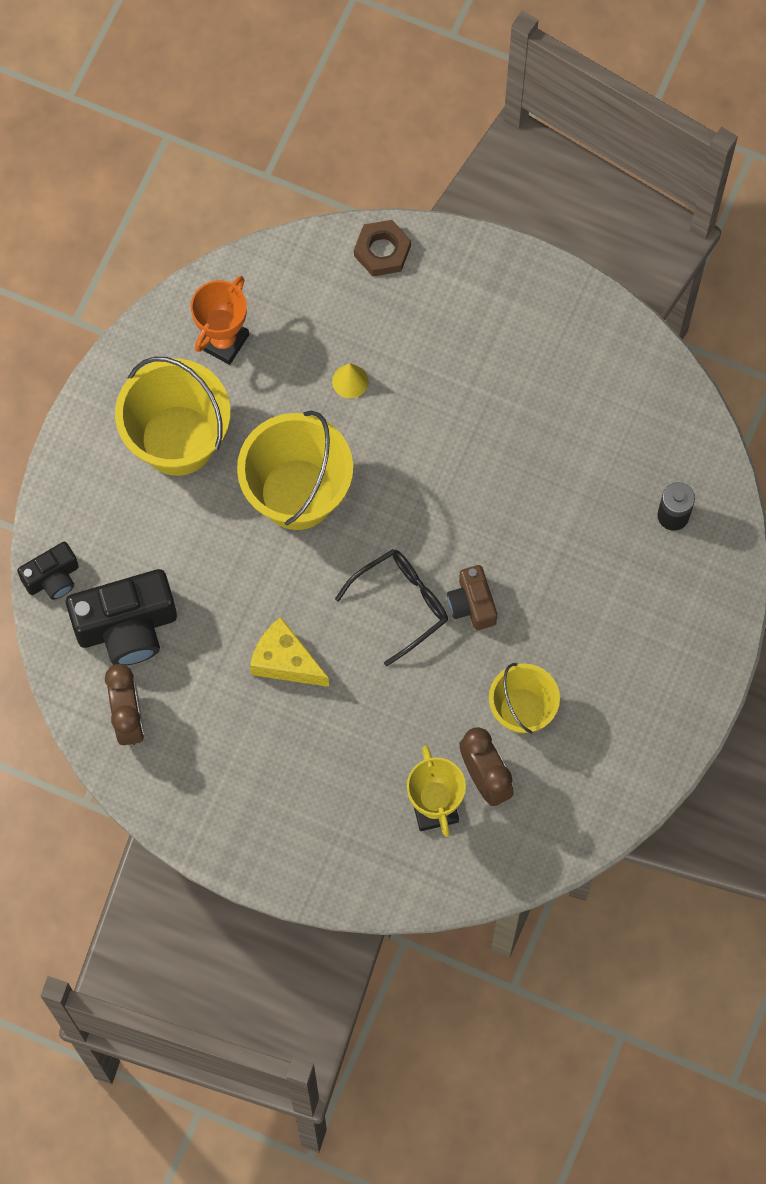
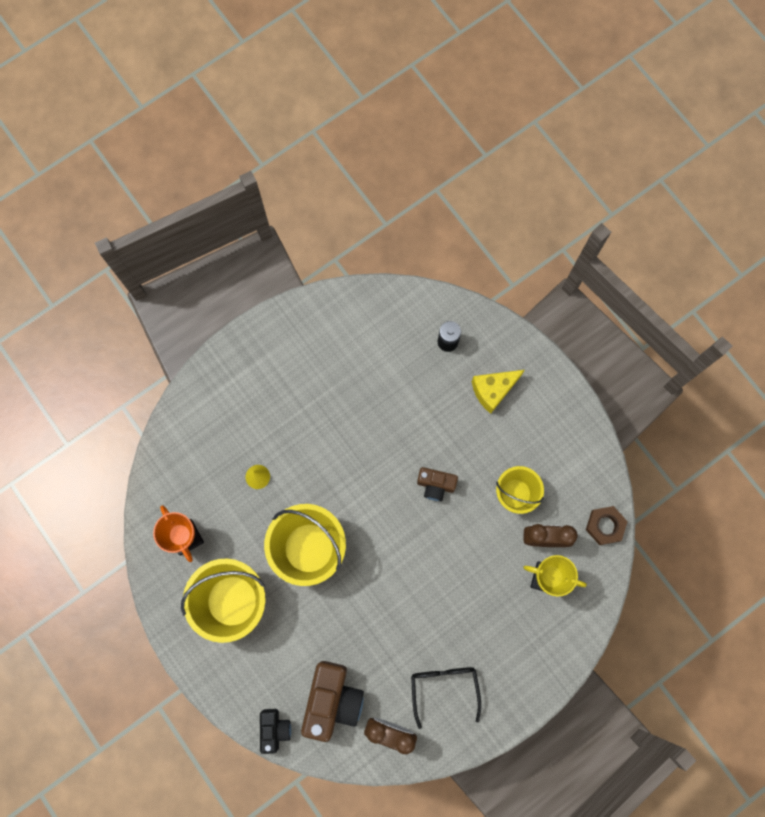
camera: 60 degrees left, 5 degrees up
black camera [66,569,177,666] -> brown camera [301,661,364,742]
yellow cheese [250,617,329,687] -> yellow cheese moved to [472,370,525,414]
black glasses [335,549,448,666] -> black glasses moved to [411,667,481,729]
brown nut [354,220,411,276] -> brown nut moved to [586,506,628,545]

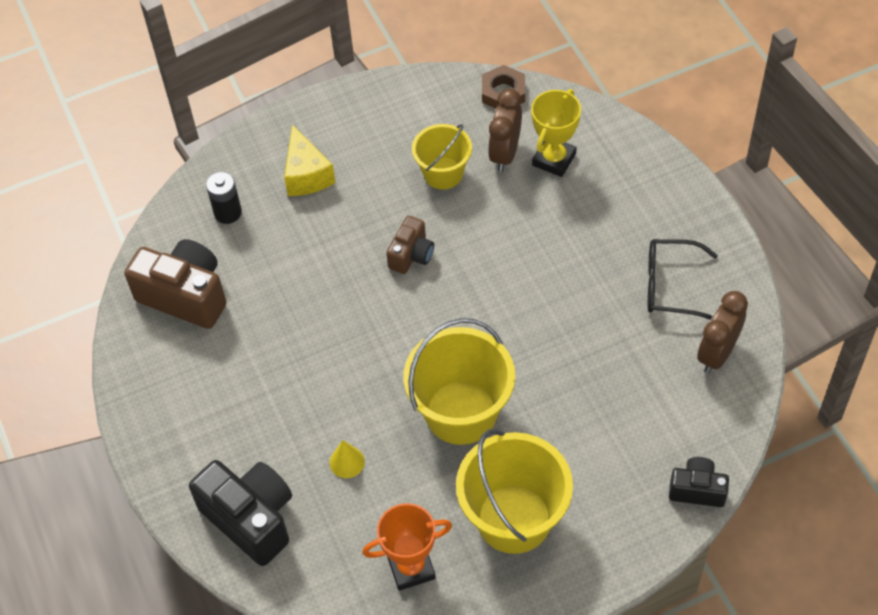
camera: 75 degrees left, 20 degrees down
brown camera [301,661,364,742] -> brown camera moved to [124,239,226,329]
none -> black camera [189,460,292,566]

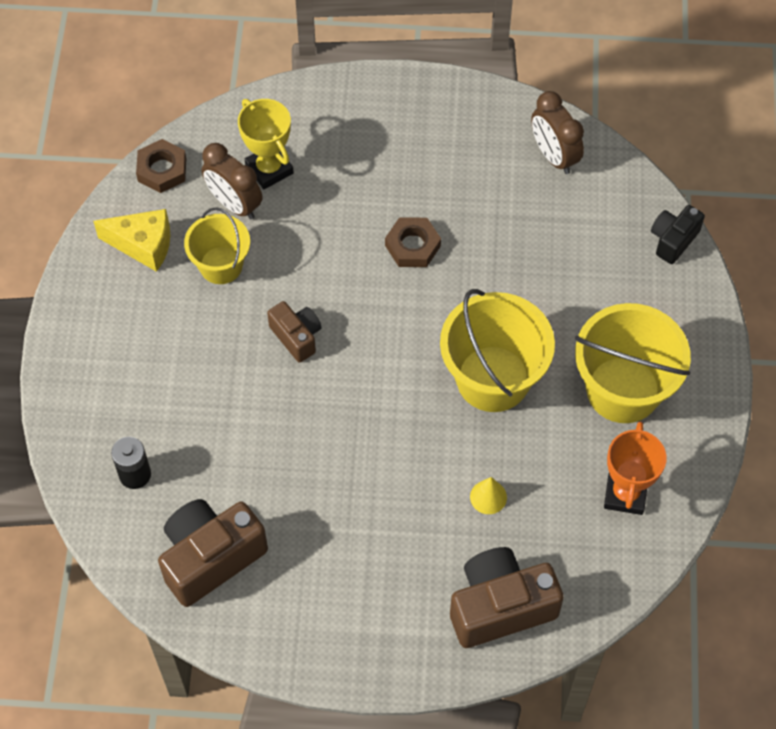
camera: 65 degrees left, 5 degrees up
black camera [189,460,292,566] -> brown camera [450,547,564,648]
yellow cheese [284,125,336,196] -> yellow cheese moved to [93,209,170,272]
black glasses [648,239,718,320] -> none
none -> brown nut [385,217,441,267]

